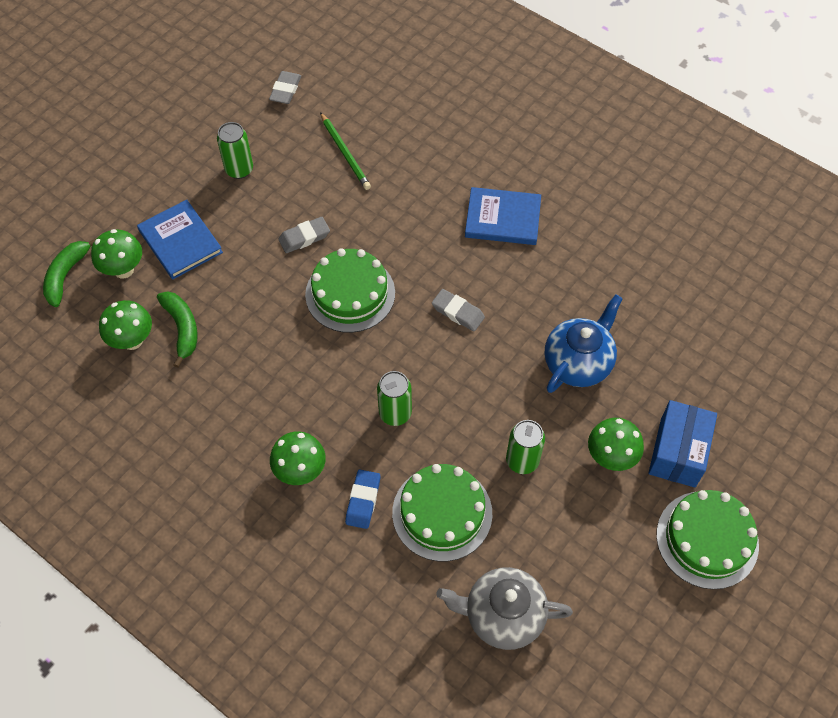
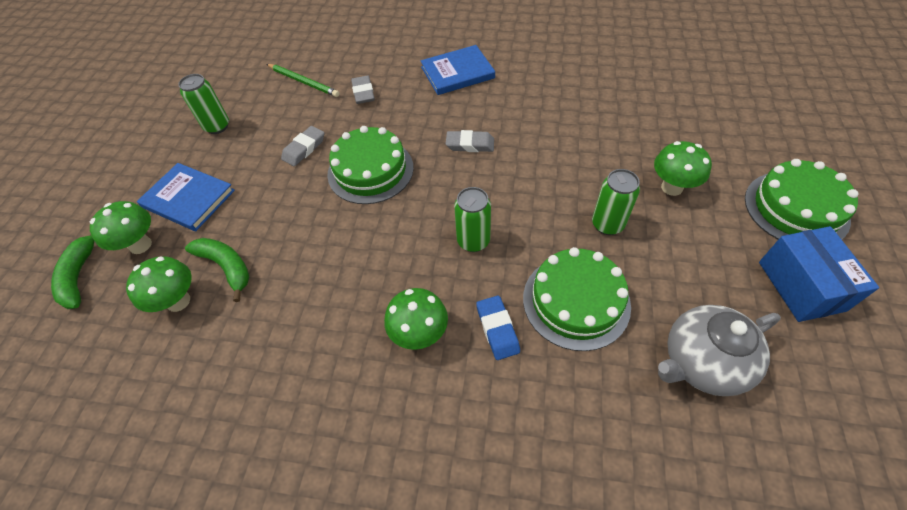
camera: 25 degrees left, 5 degrees down
grey eraser [269,71,301,104] -> grey eraser moved to [351,75,375,104]
blue teapot [545,294,623,393] -> none
blue box [648,400,717,488] -> blue box moved to [759,226,879,322]

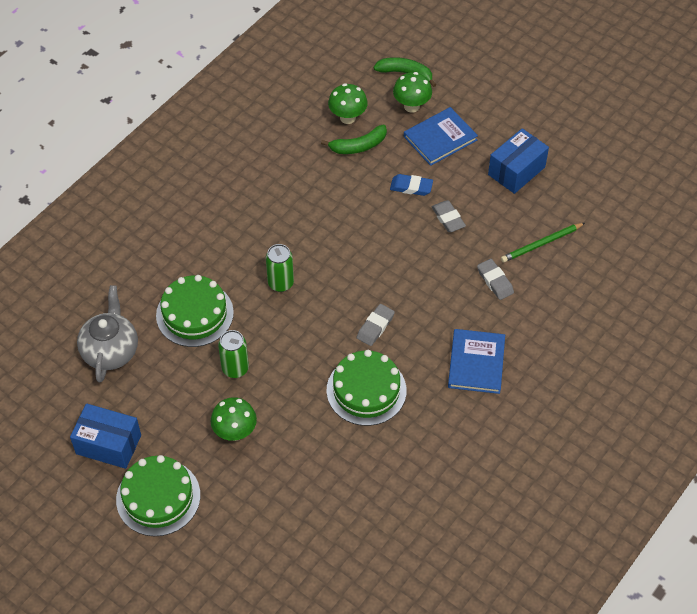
camera: 115 degrees right, 0 degrees up
green can [178,74,229,134] -> blue box [488,128,549,194]
green cake [327,126,414,204] -> green cake moved to [327,350,407,426]
grey eraser [351,75,375,104] -> grey eraser turned 45 degrees clockwise [477,259,514,300]
green mushroom [384,288,448,350] -> none
blue eraser [476,295,520,360] -> blue eraser moved to [390,174,433,196]

